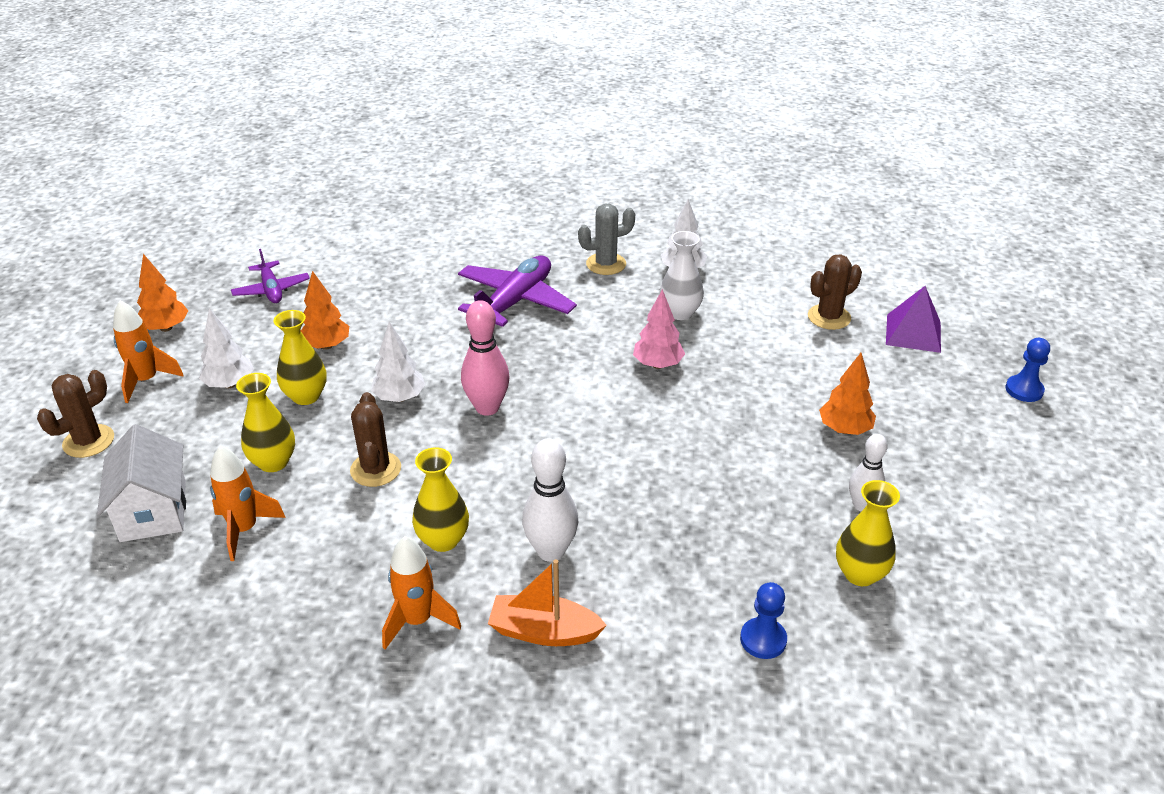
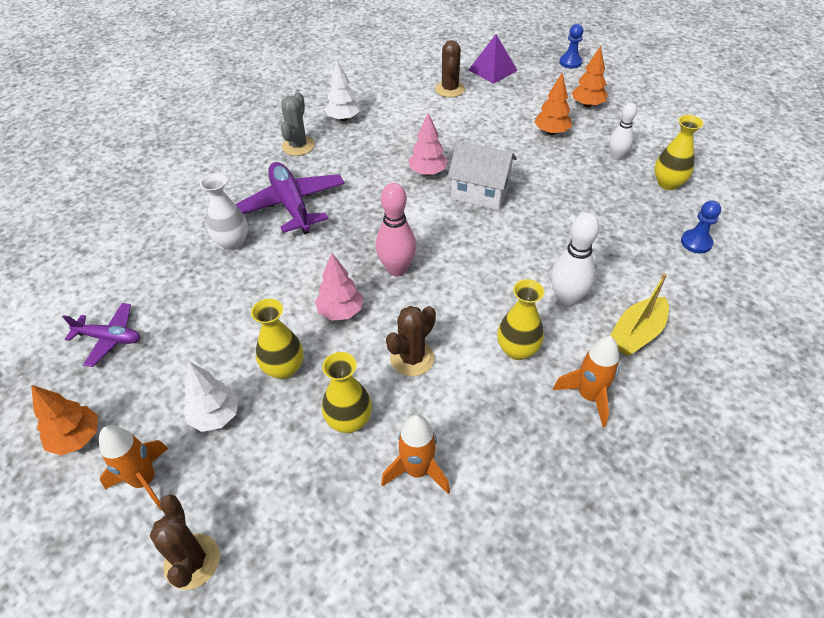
camera: 55 degrees left, 10 degrees up
white house [97,424,186,542] -> white house moved to [448,141,517,210]
orange tree [301,271,349,350] -> orange tree moved to [572,46,608,108]
brown cactus [350,392,401,487] -> brown cactus turned 75 degrees counterclockwise [386,306,436,376]
white tree [371,322,426,402] -> pink tree [315,253,363,321]
orange boat [488,559,607,646] -> yellow boat [610,273,669,356]
white vase [660,231,704,320] -> white vase moved to [200,173,248,250]

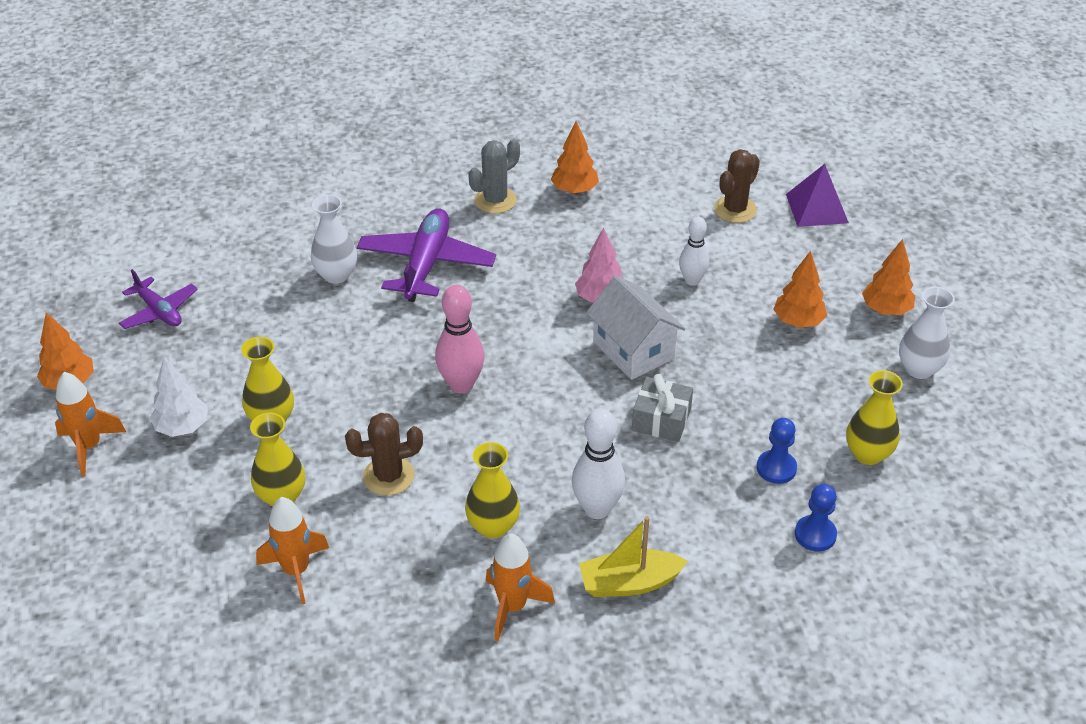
camera: 35 degrees right, 5 degrees down
brown cactus [150,494,220,590] -> none
pink tree [315,253,363,321] -> none
white tree [324,60,360,121] -> orange tree [551,121,599,194]
blue pawn [559,24,583,69] -> blue pawn moved to [757,418,797,484]
white bowling pin [609,103,637,160] -> white bowling pin moved to [679,216,709,286]
none -> grey gift [632,374,693,442]
none -> white vase [899,287,955,379]

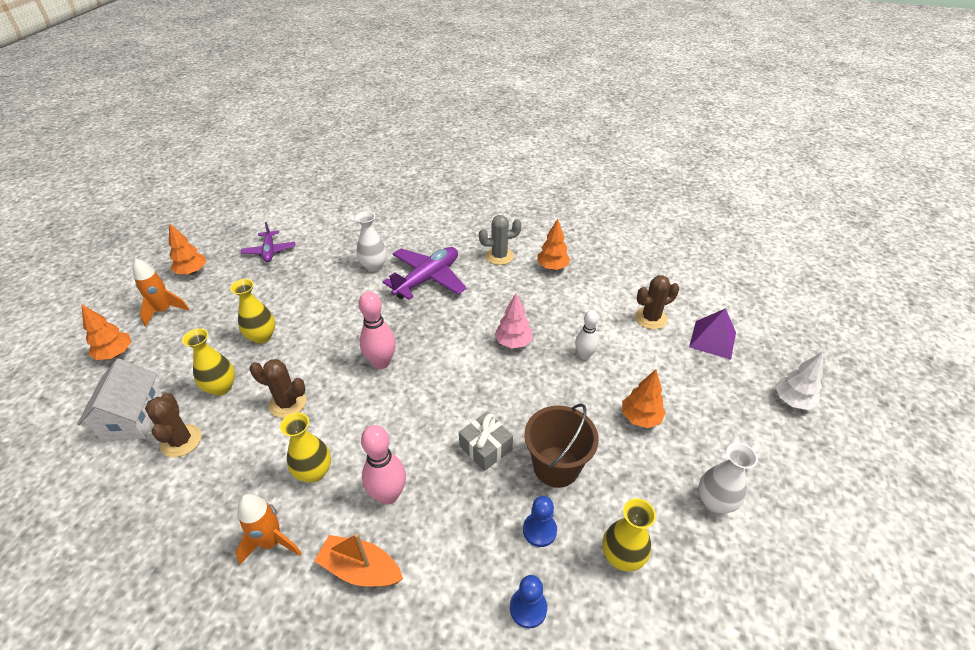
camera: 30 degrees right, 0 degrees up
white tree [150,357,208,437] -> white tree moved to [775,352,823,410]
orange rocket [256,497,329,604] -> brown cactus [145,393,201,458]
white bowling pin [572,408,625,519] -> pink bowling pin [361,425,406,505]
yellow boat [579,516,688,597] -> orange boat [314,533,403,587]
white house [586,276,685,380] -> white house moved to [77,358,162,441]
orange tree [862,239,915,315] -> orange tree moved to [82,305,132,360]
none -> brown bucket [524,403,599,488]

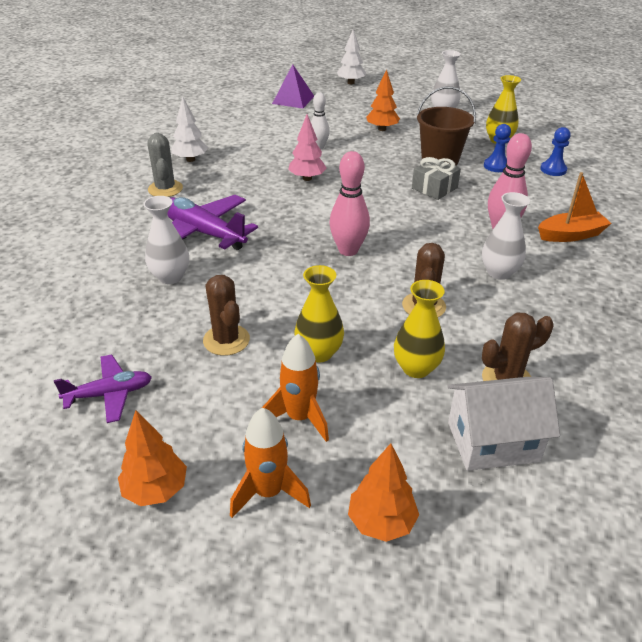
camera: 95 degrees left, 5 degrees down
orange rocket [235,494,302,564] -> orange rocket moved to [262,334,329,442]
yellow vase [280,413,331,482] -> white vase [482,192,530,280]
orange boat [314,533,403,587] -> orange boat turned 120 degrees counterclockwise [538,172,612,242]
orange tree [537,219,570,270] -> white tree [171,97,208,162]
brown cactus [635,275,679,329] -> brown cactus moved to [203,275,250,356]

